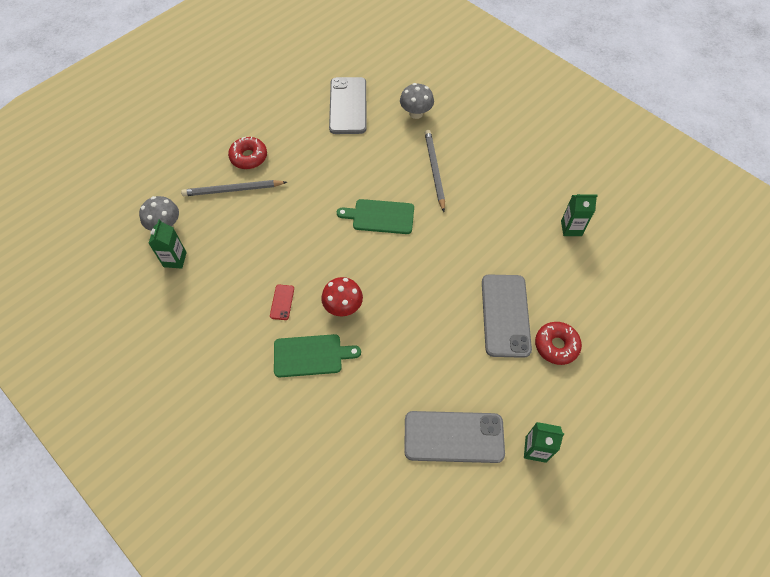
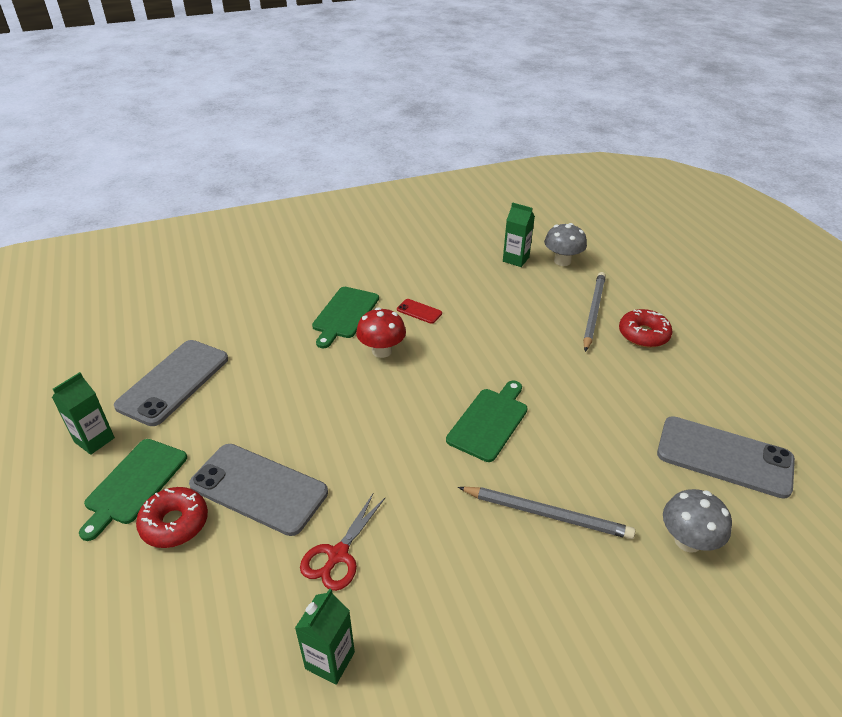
camera: 115 degrees right, 20 degrees down
none -> green cutting board [79,439,187,541]
none -> red scissors [300,494,386,591]

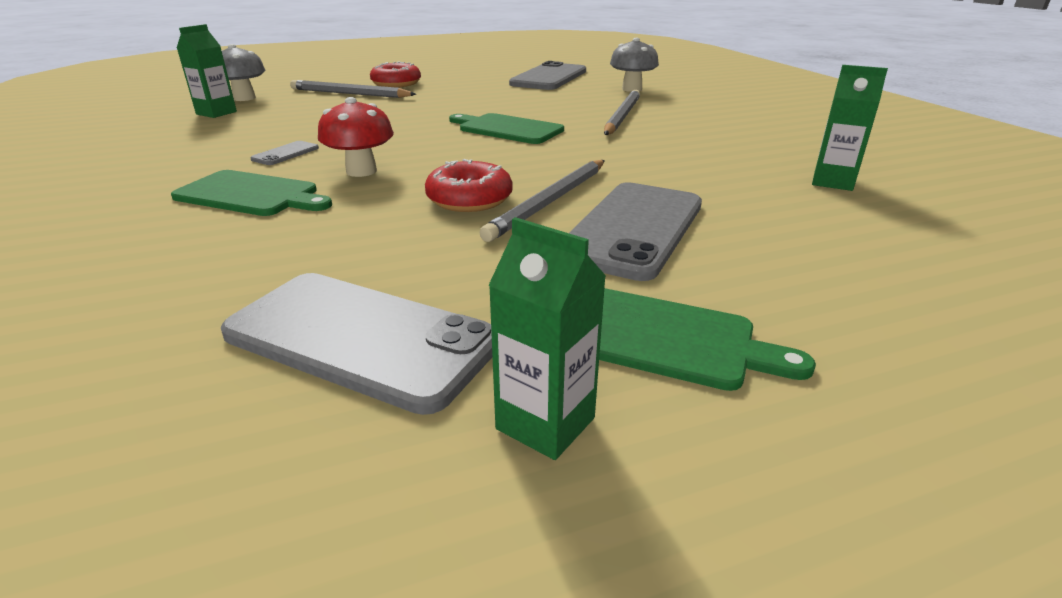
camera: 90 degrees left, 10 degrees down
red donut [136,487,208,548] -> red donut moved to [425,159,513,212]
red scissors [300,494,386,591] -> none
red phone [397,299,442,324] -> grey phone [250,141,319,165]
none -> grey pencil [480,160,605,242]

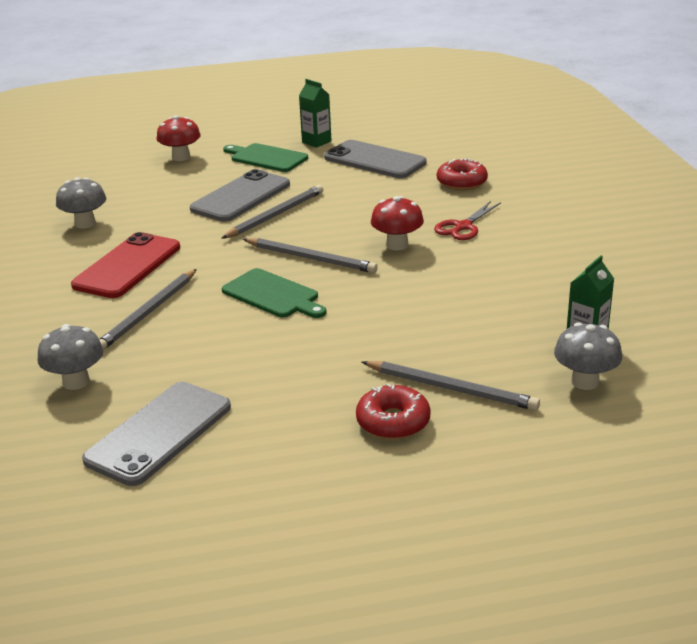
camera: 170 degrees left, 0 degrees up
green cutting board [171,170,332,216] -> red scissors [434,201,501,240]
grey phone [250,141,319,165] -> none
red donut [425,159,513,212] -> red donut moved to [437,158,488,190]
green carton [812,65,888,191] -> grey mushroom [56,177,106,228]
none -> red phone [71,232,180,298]
none -> red mushroom [157,115,201,161]
none -> grey pencil [243,238,378,273]

